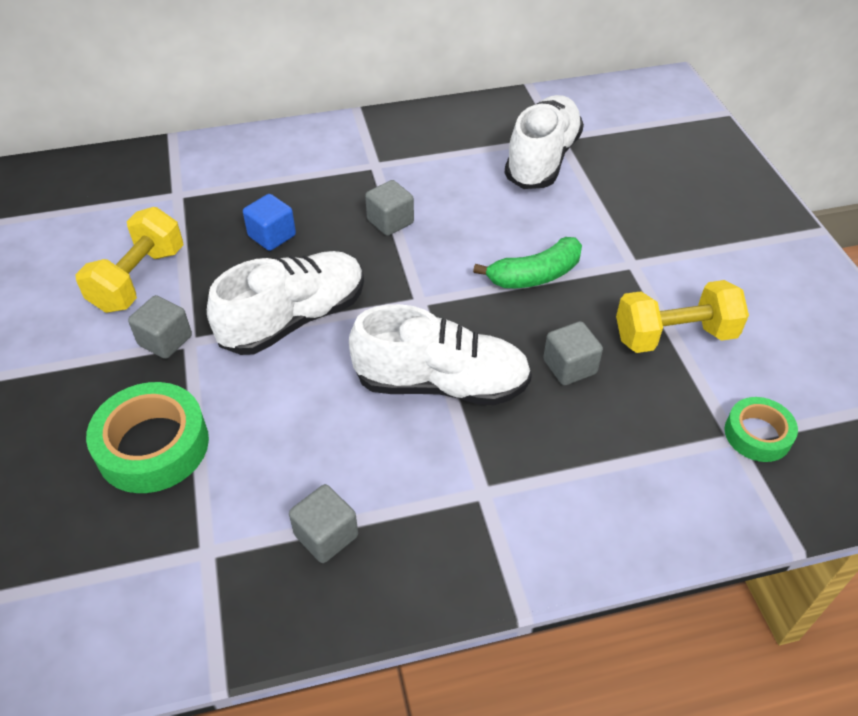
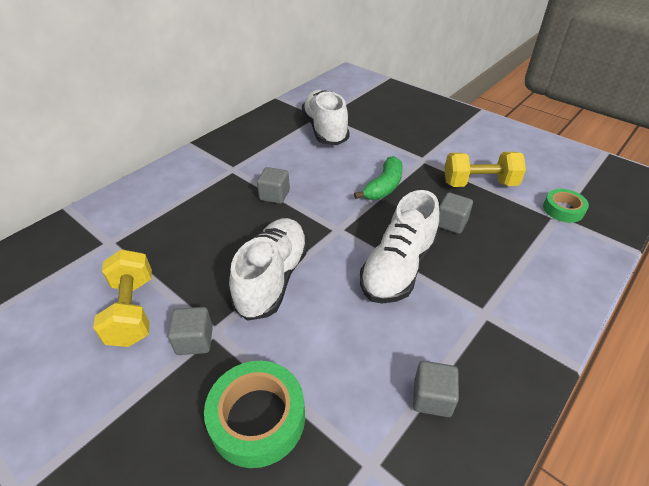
camera: 35 degrees left, 5 degrees down
blue cube [243,194,296,251] -> none
white shoe [349,304,532,406] -> white shoe turned 150 degrees clockwise [360,190,439,304]
yellow dumbbell [616,280,749,353] -> yellow dumbbell turned 45 degrees clockwise [444,152,526,187]

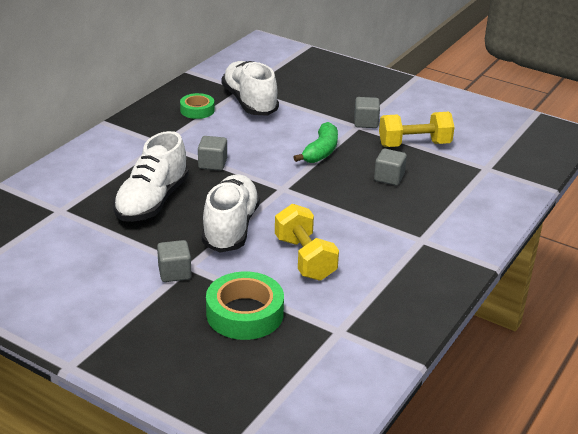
camera: 10 degrees left, 10 degrees down
yellow dumbbell [93,249,152,347] -> yellow dumbbell moved to [275,204,339,281]
white shoe [360,190,439,304] -> white shoe moved to [113,131,189,222]
grey cube [413,361,459,417] -> grey cube moved to [354,97,380,128]
green tape [543,189,589,223] -> green tape moved to [180,93,214,119]

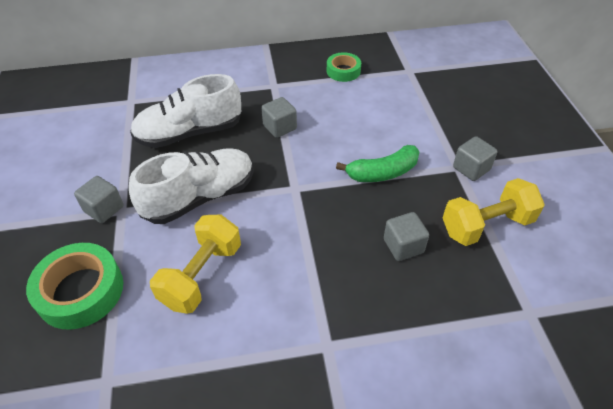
camera: 50 degrees right, 15 degrees up
white shoe [222,61,279,116] -> none
yellow dumbbell [379,112,455,147] -> yellow dumbbell turned 60 degrees counterclockwise [443,178,545,246]

